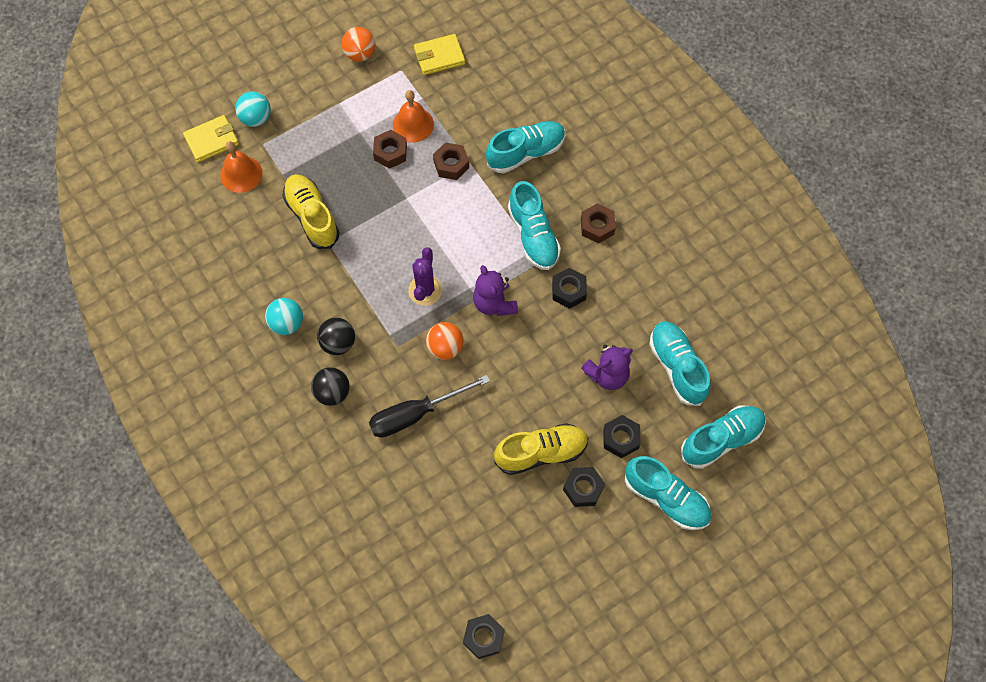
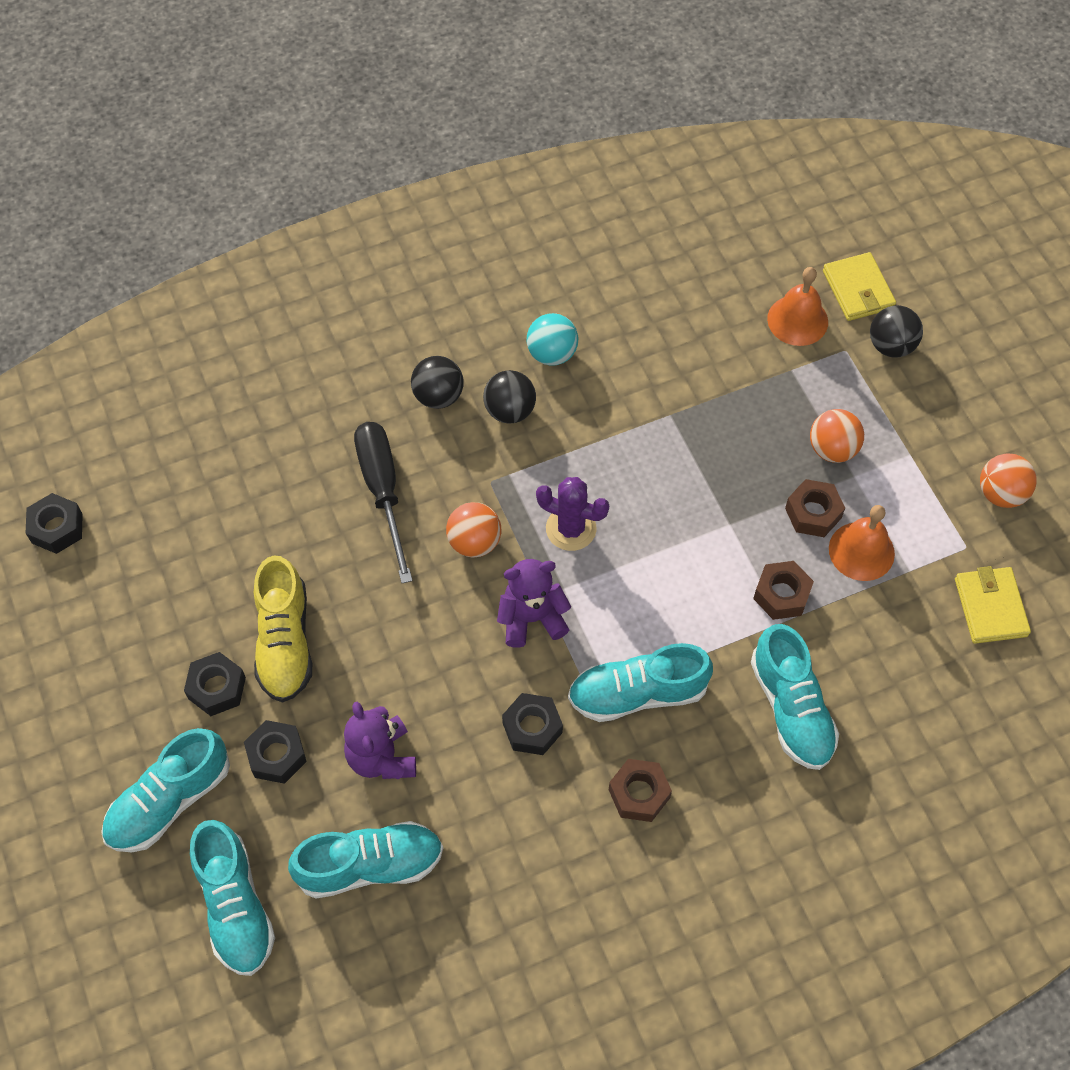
camera: 100 degrees right, 5 degrees down
turquoise ball [235,91,271,127] -> black ball [870,305,923,358]
yellow shoe [282,174,340,249] -> none
none -> orange ball [810,409,864,463]

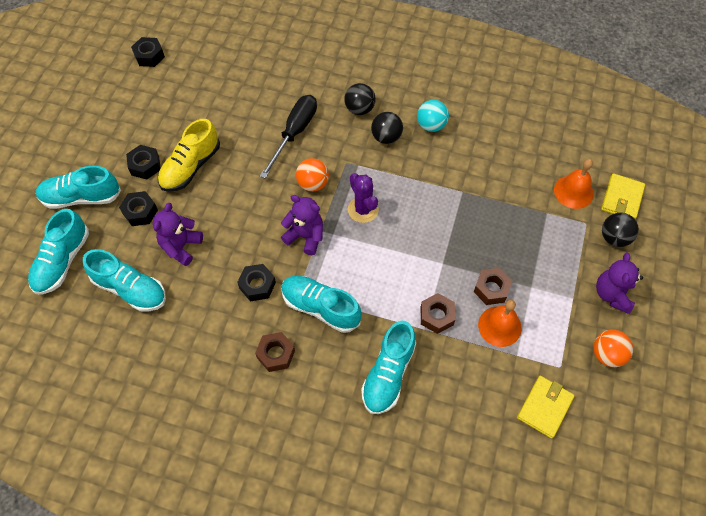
camera: 40 degrees right, 0 degrees up
orange ball [810,409,864,463] -> none
none -> purple teddy bear [596,252,643,314]

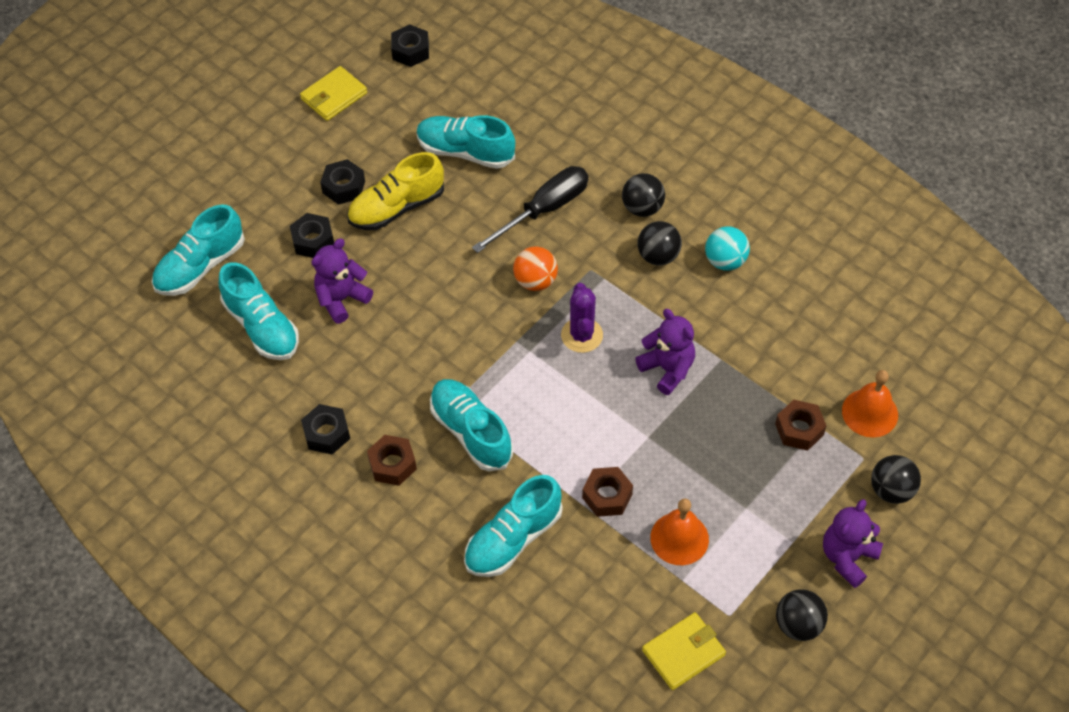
camera: 25 degrees right, 5 degrees down
turquoise shoe [35,166,121,209] -> turquoise shoe moved to [417,115,515,169]
black nut [237,264,276,301] -> black nut moved to [301,404,350,454]
purple teddy bear [281,195,323,255] -> purple teddy bear moved to [635,309,695,395]
brown nut [474,268,512,305] -> brown nut moved to [775,400,826,451]
orange ball [593,330,633,367] -> black ball [776,589,828,641]
yellow wallet [601,173,645,219] -> yellow wallet moved to [300,66,367,121]

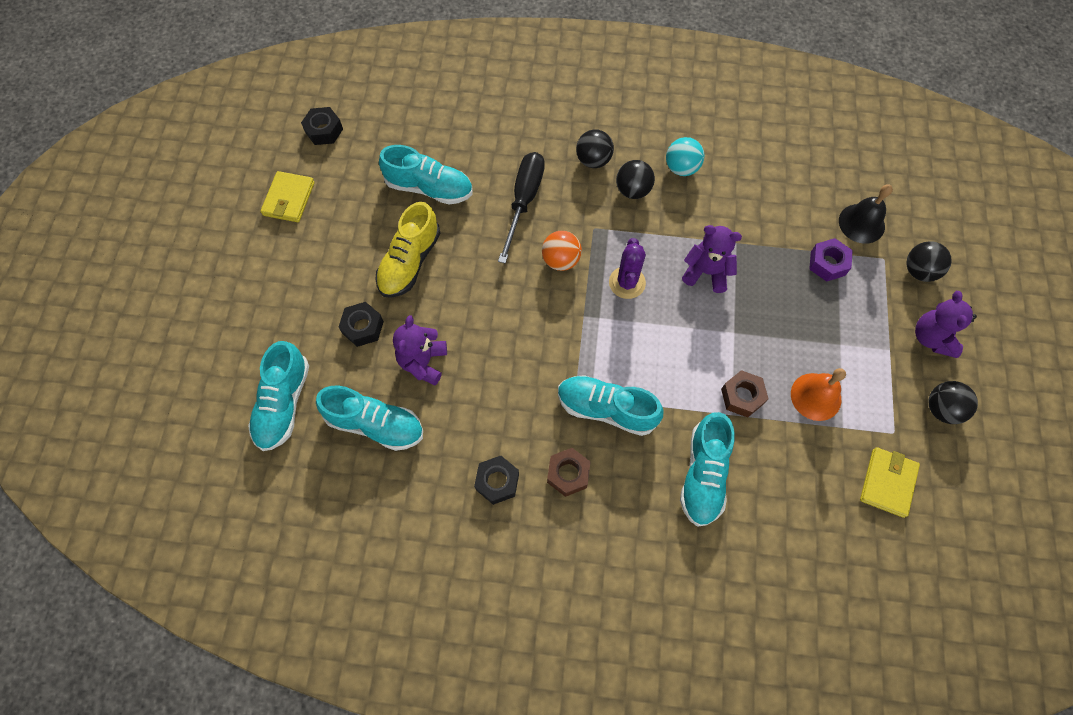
camera: 35 degrees left, 10 degrees up
black nut [320,159,365,205] -> none
turquoise shoe [417,115,515,169] -> turquoise shoe turned 150 degrees counterclockwise [379,145,473,205]
purple cactus [561,283,603,353] -> purple cactus turned 45 degrees clockwise [609,238,646,299]
brown nut [775,400,826,451] -> purple nut [809,238,853,282]
orange bell [842,370,898,438] -> black bell [839,184,893,244]

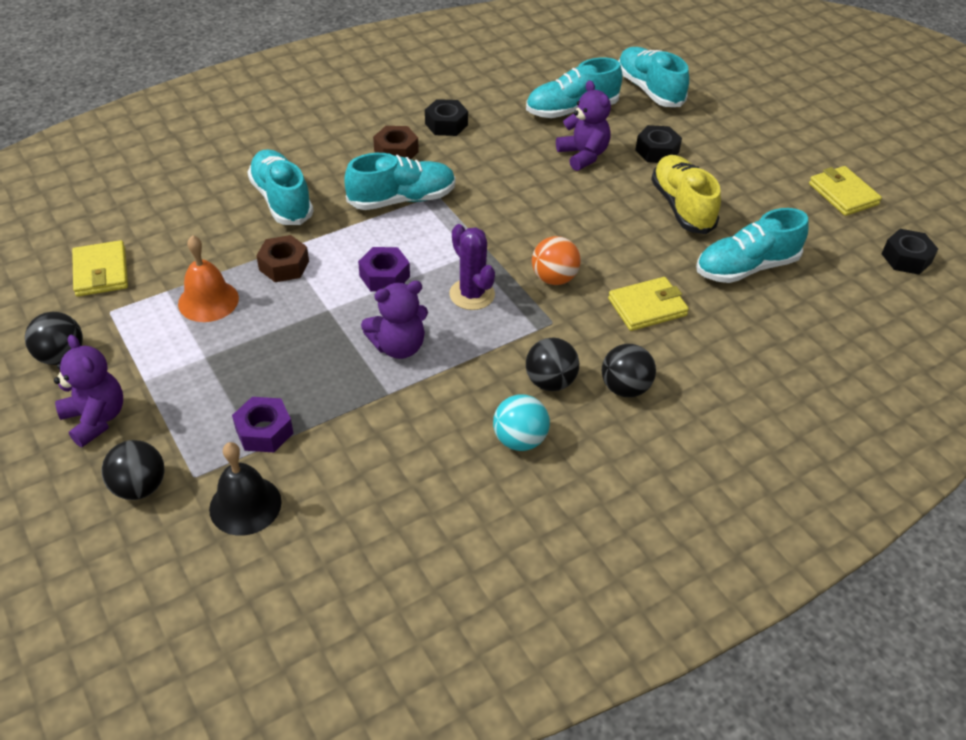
camera: 140 degrees right, 20 degrees down
black screwdriver [498,152,545,264] -> yellow wallet [608,277,689,331]
none -> purple nut [358,247,410,292]

